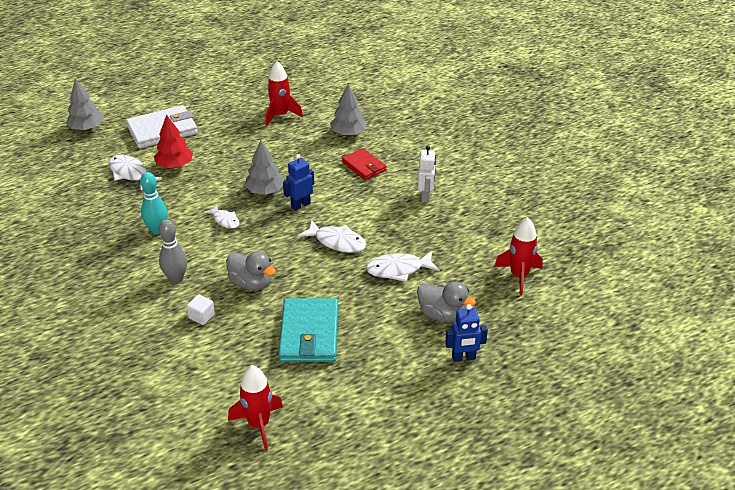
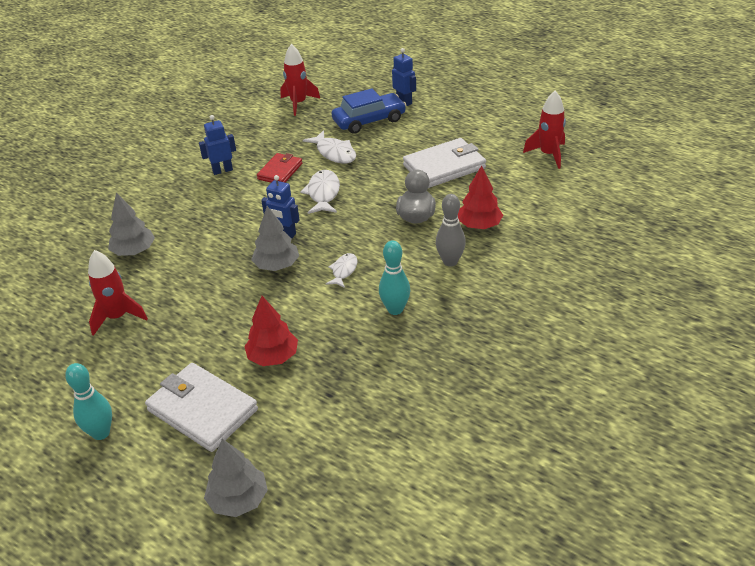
camera: 115 degrees left, 0 degrees up
white fish [109,155,162,191] -> none
white cube [187,294,215,325] -> red tree [458,165,503,229]
turquoise wallet [279,298,338,362] -> white wallet [403,138,486,188]
red wallet [342,148,387,180] -> red wallet moved to [257,153,302,183]
grey duck [417,281,476,322] -> blue car [332,88,406,134]
white robot [418,146,436,203] -> blue robot [199,115,236,175]
none -> turquoise bowling pin [65,363,112,440]

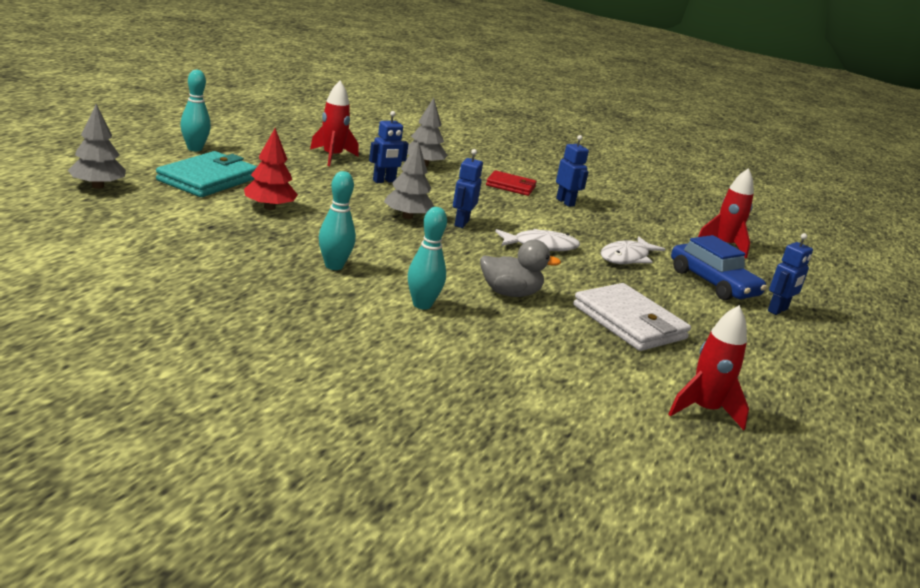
camera: 75 degrees right, 15 degrees down
white wallet [145,363,258,452] -> turquoise wallet [156,151,257,197]
red wallet [257,153,302,183] -> red wallet moved to [486,170,536,196]
white fish [326,253,358,288] -> none
grey bowling pin [436,194,466,267] -> turquoise bowling pin [408,207,447,310]
red tree [458,165,503,229] -> none
none -> blue robot [369,111,409,183]

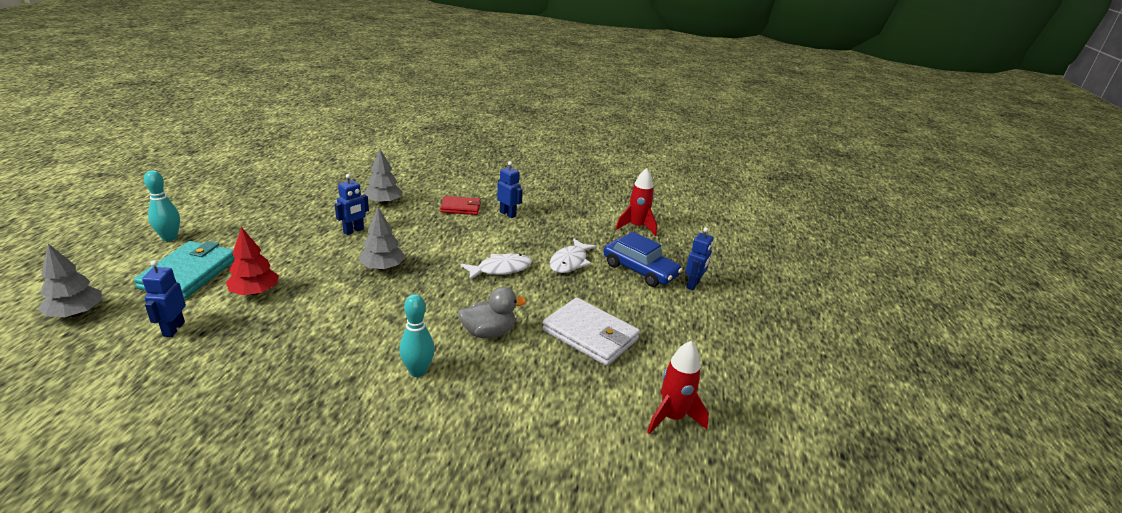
camera: 15 degrees left, 5 degrees up
red rocket [310,81,359,166] -> none
turquoise bowling pin [319,171,356,270] -> none
blue robot [453,149,483,228] -> blue robot moved to [142,260,186,337]

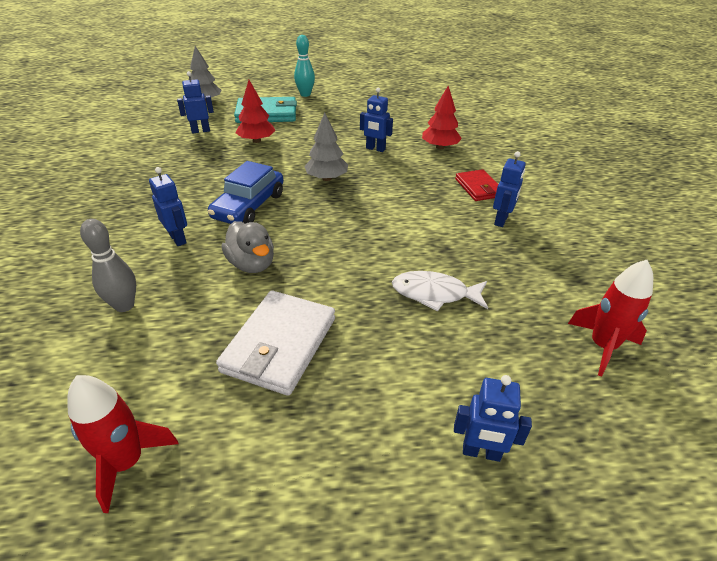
camera: 75 degrees right, 10 degrees up
grey tree [364,149,402,205] -> red tree [422,86,462,149]
turquoise bowling pin [399,294,434,377] -> blue robot [149,167,187,246]
white fish [461,254,532,281] -> none
blue car [604,232,682,287] -> blue car moved to [208,161,284,224]
none -> grey bowling pin [80,219,136,312]

